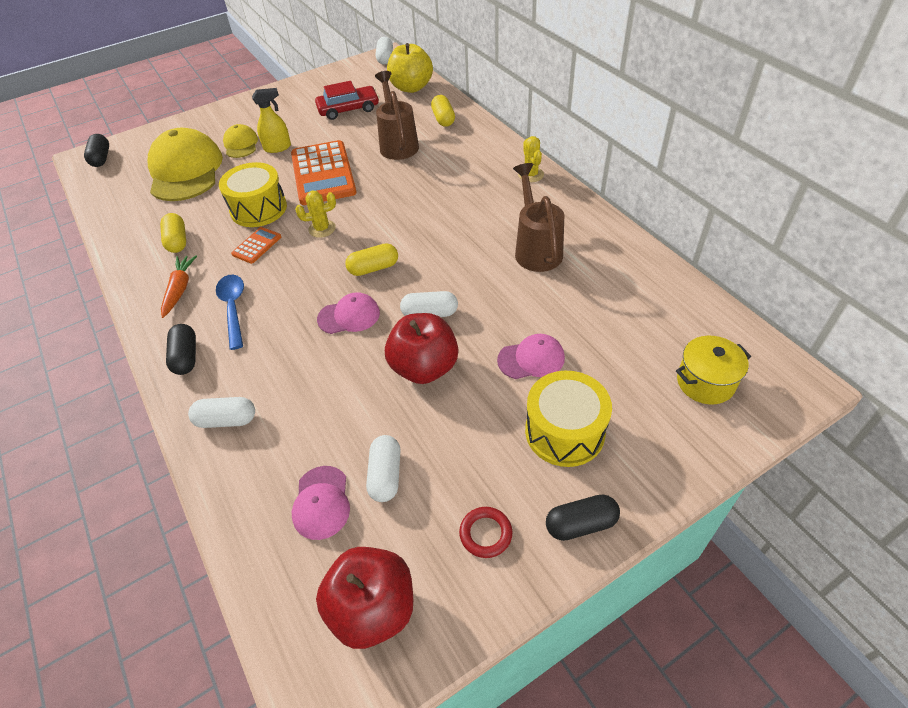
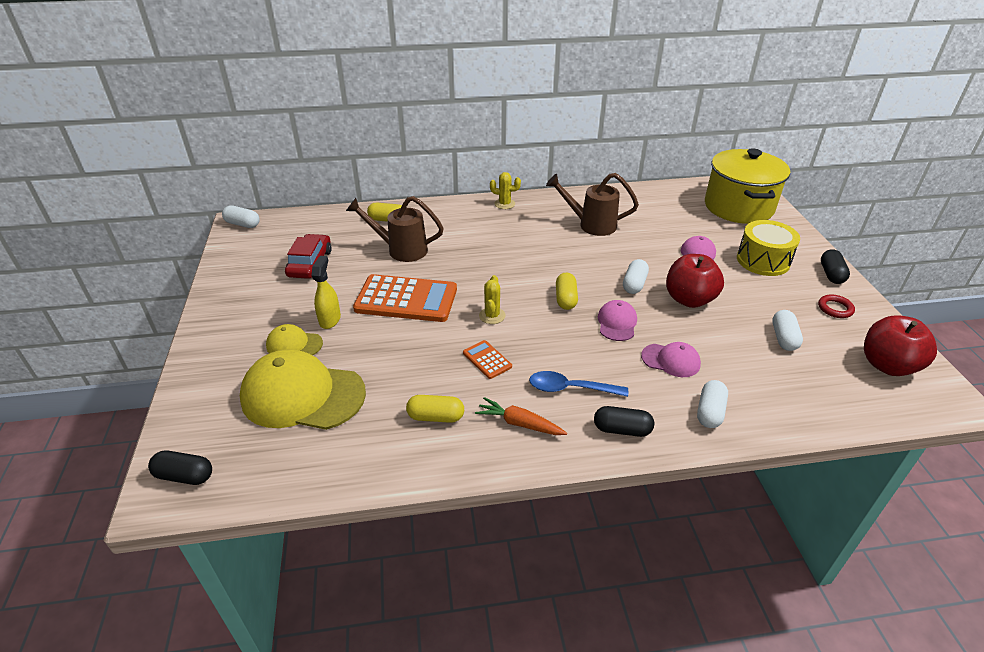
camera: 70 degrees left, 10 degrees down
yellow drum [219,162,287,227] -> none
pink cap [292,466,350,540] -> pink cap moved to [641,342,701,377]
white capsule [366,435,401,502] -> white capsule turned 75 degrees clockwise [772,310,803,351]
yellow apple [387,43,433,93] -> none
yellow pot [676,336,751,405] -> yellow pot [705,148,790,224], size x2.00

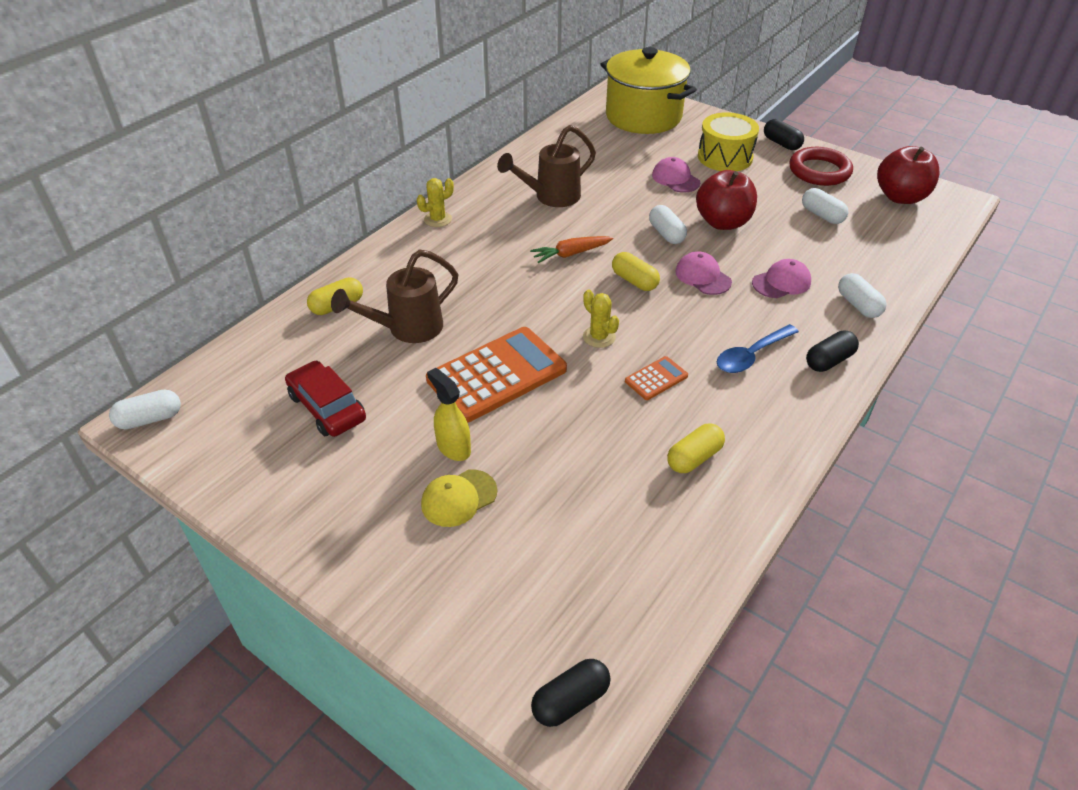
camera: 45 degrees left, 5 degrees up
yellow cap [240,349,366,430] -> none
orange calculator [463,340,512,379] -> orange calculator turned 135 degrees clockwise [625,356,688,400]
orange carrot [475,397,567,435] -> orange carrot moved to [530,236,613,263]
red ring [818,295,855,318] -> red ring [789,147,853,186], size x1.84

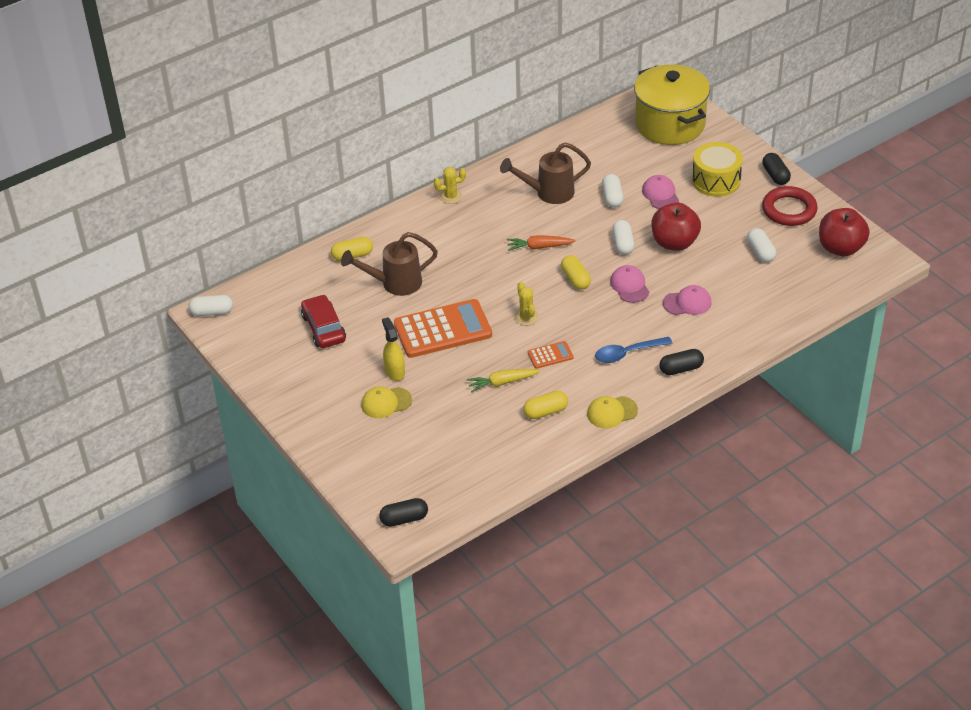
camera: 20 degrees right, 0 degrees up
white capsule [838,273,887,318] -> white capsule moved to [602,174,624,208]
none -> yellow carrot [467,369,540,392]
none -> yellow cap [587,396,638,428]

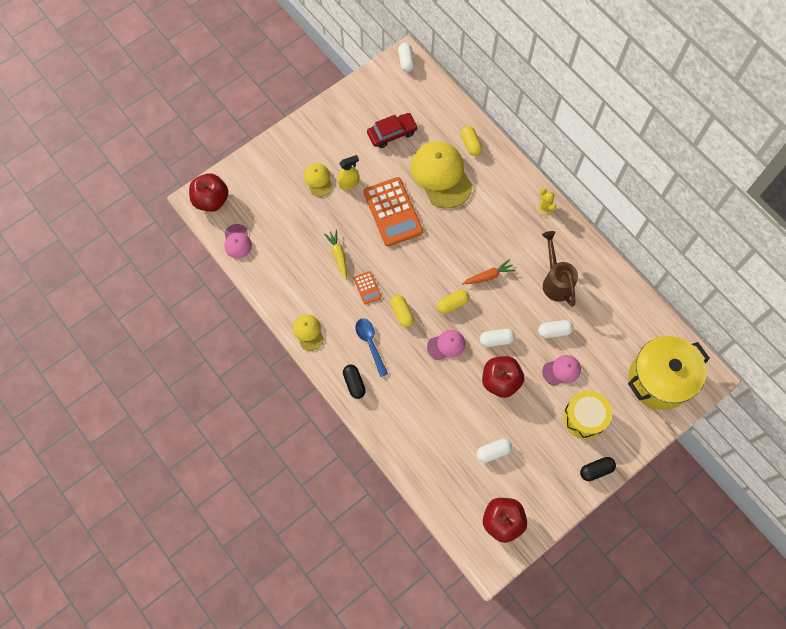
camera: 85 degrees right, 25 degrees up
brown watering can [341,232,438,296] -> yellow cap [410,141,473,208]
black capsule [379,498,428,527] -> red apple [189,173,229,212]
orange carrot [507,235,576,251] -> orange carrot turned 75 degrees clockwise [462,259,515,284]
yellow cactus [514,282,539,326] -> none
yellow capsule [523,391,568,419] -> yellow capsule moved to [390,295,414,327]
pink cap [663,285,712,315] -> pink cap moved to [224,224,252,259]
red ring [762,186,818,226] -> none

